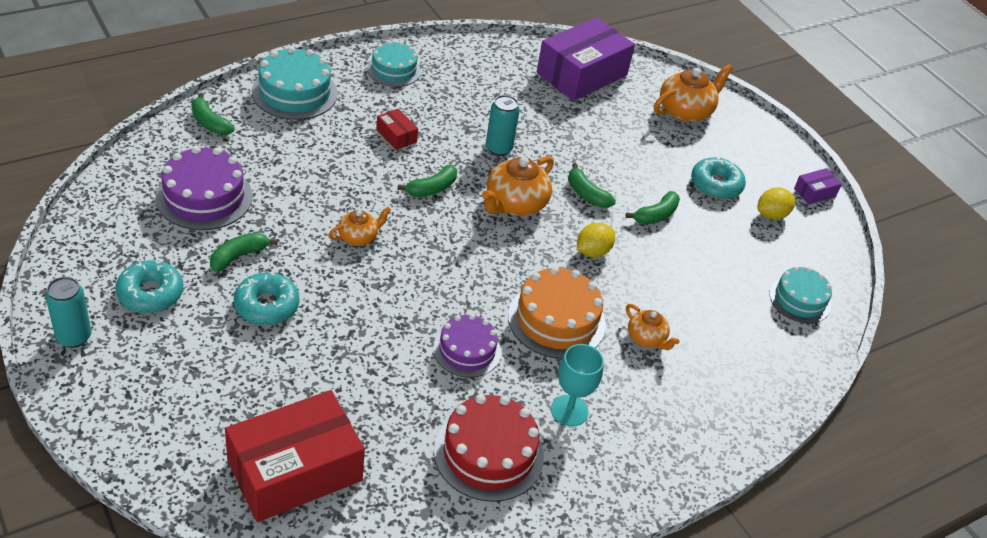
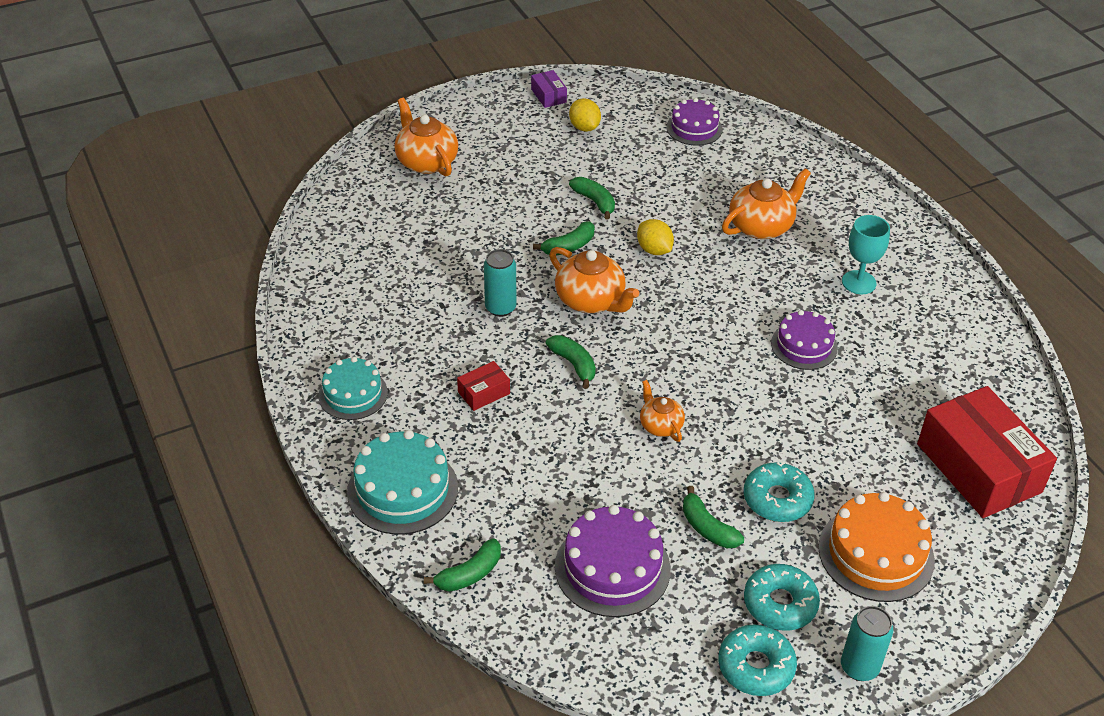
camera: 80 degrees left, 0 degrees up
red cake [434,394,544,502] -> none
orange cake [508,266,606,359] -> orange cake moved to [818,492,935,602]
purple box [537,17,635,101] -> none
orange teapot [626,304,679,350] -> orange teapot [722,168,811,239], size x1.71
turquoise donut [691,156,746,199] -> turquoise donut moved to [718,625,797,696]
turquoise cake [769,266,832,323] -> purple cake [667,98,723,146]

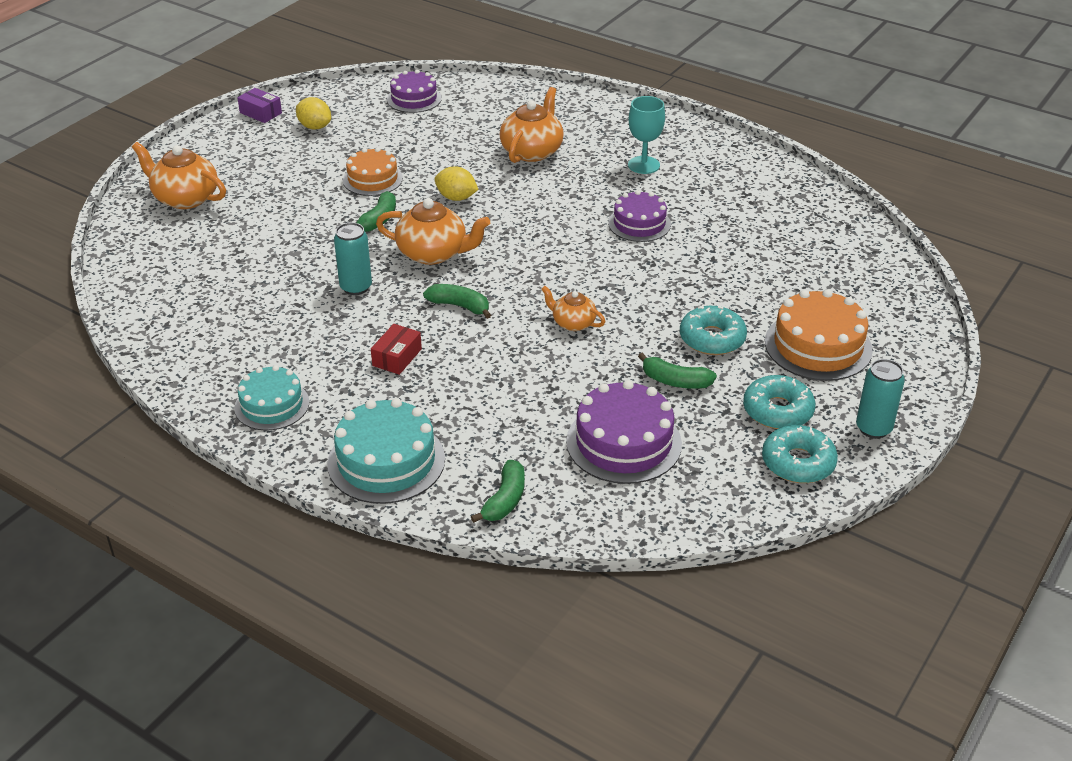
camera: 30 degrees left, 5 degrees down
green banana [569,177,615,220] -> orange cake [343,147,403,196]
red box [917,386,1057,518] -> none

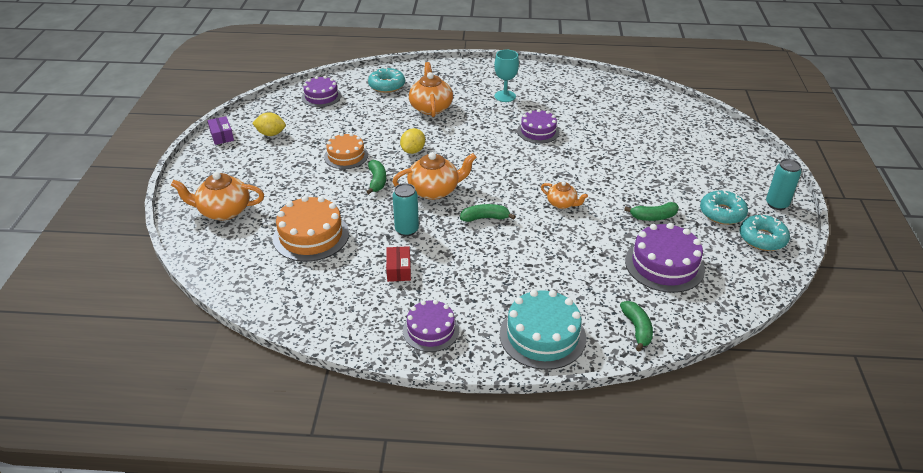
camera: 30 degrees left, 0 degrees up
turquoise cake [234,365,309,431] -> purple cake [403,300,459,352]
purple box [237,88,282,123] -> purple box turned 60 degrees clockwise [207,116,234,145]
red box [371,324,422,375] -> red box moved to [386,246,411,282]
yellow lemon [434,166,479,201] -> yellow lemon turned 60 degrees counterclockwise [400,128,425,154]
orange teapot [541,286,605,331] -> orange teapot turned 150 degrees counterclockwise [541,181,588,209]
turquoise donut [680,305,747,355] -> turquoise donut moved to [368,68,405,93]
orange cake [765,289,873,381] -> orange cake moved to [273,196,349,262]

